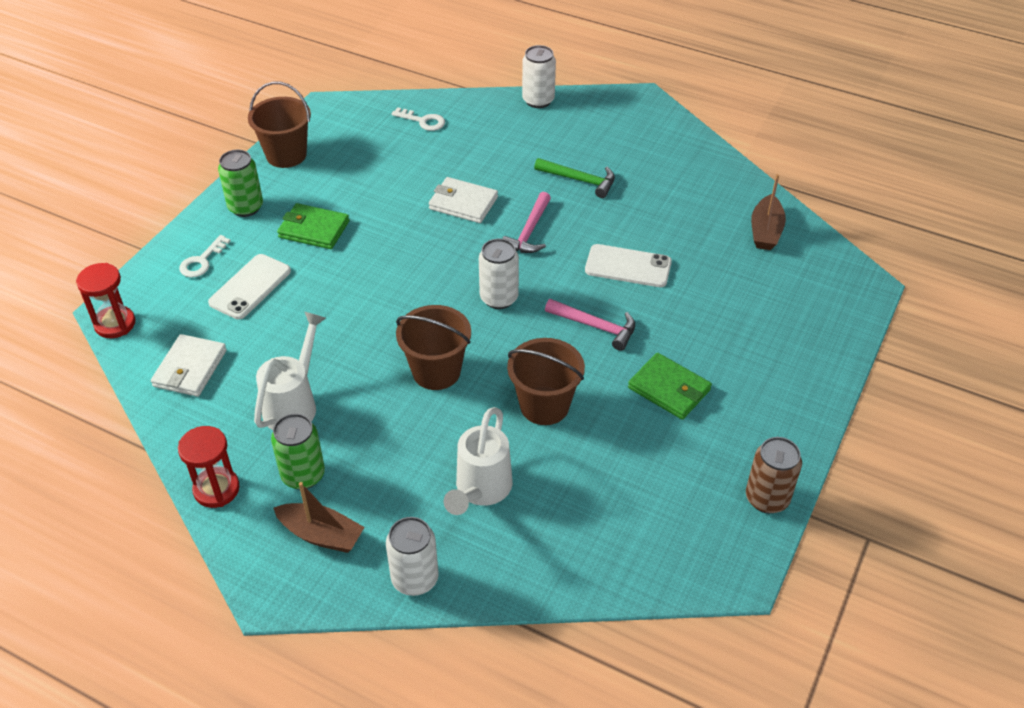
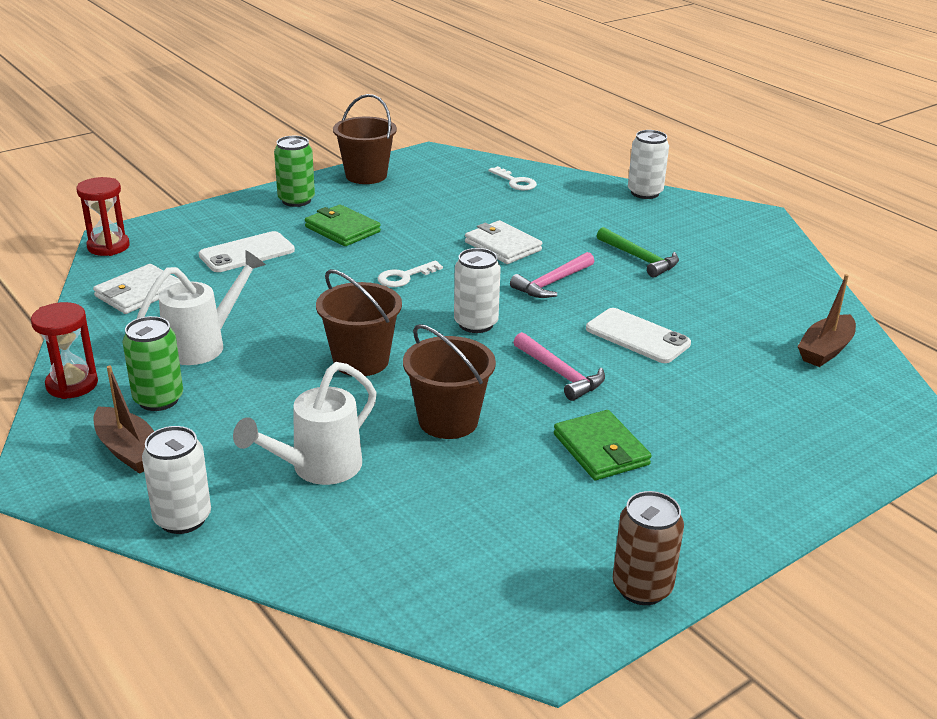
camera: 25 degrees right, 15 degrees down
white key [179,235,230,278] -> white key moved to [378,261,443,287]

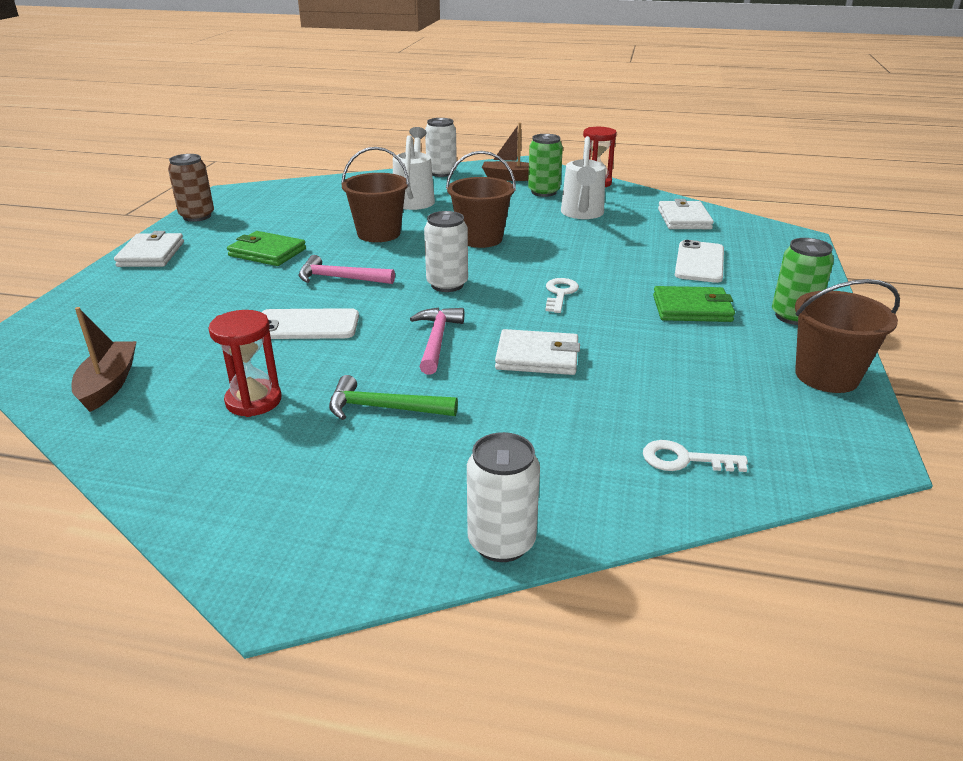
camera: 140 degrees right, 0 degrees up
red hourglass [76,177,130,256] -> red hourglass moved to [208,310,281,417]
none -> white wallet [114,231,184,267]

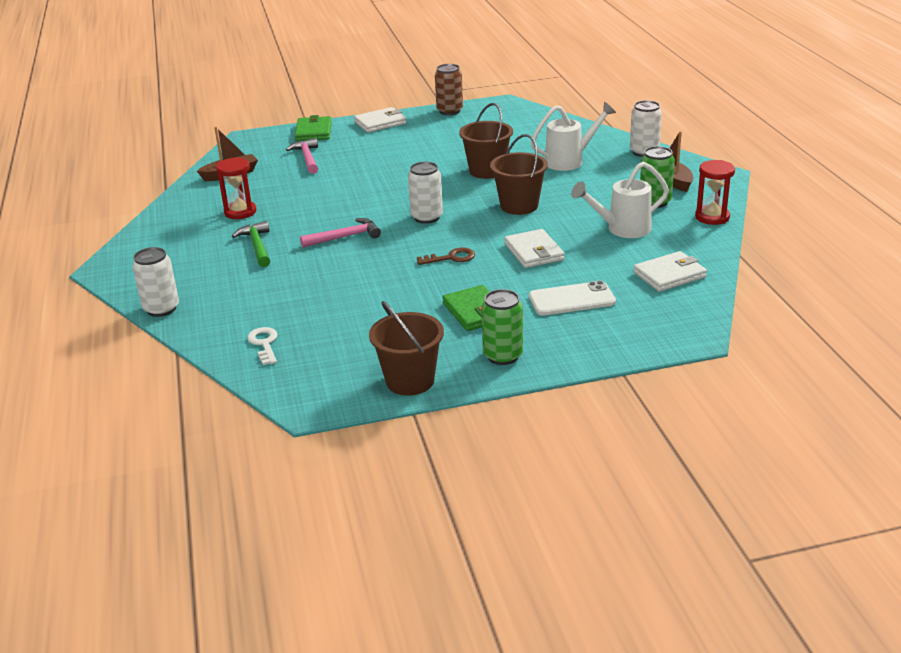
camera: 65 degrees right, 0 degrees up
green wallet [227,231,306,266] -> green wallet moved to [295,115,332,141]
white phone [261,308,359,339] -> none
pink hammer [299,255,395,284] -> pink hammer moved to [286,138,318,174]
white wallet [495,329,580,375] -> white wallet moved to [504,229,565,268]
white key [545,278,579,313] -> brown key [417,247,475,265]

